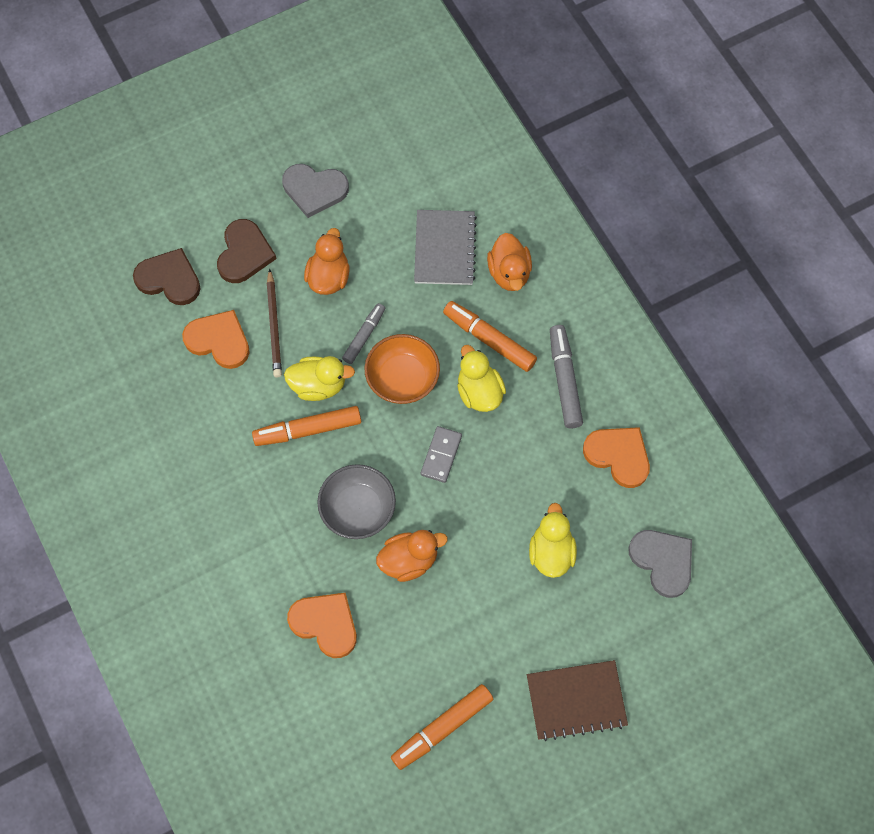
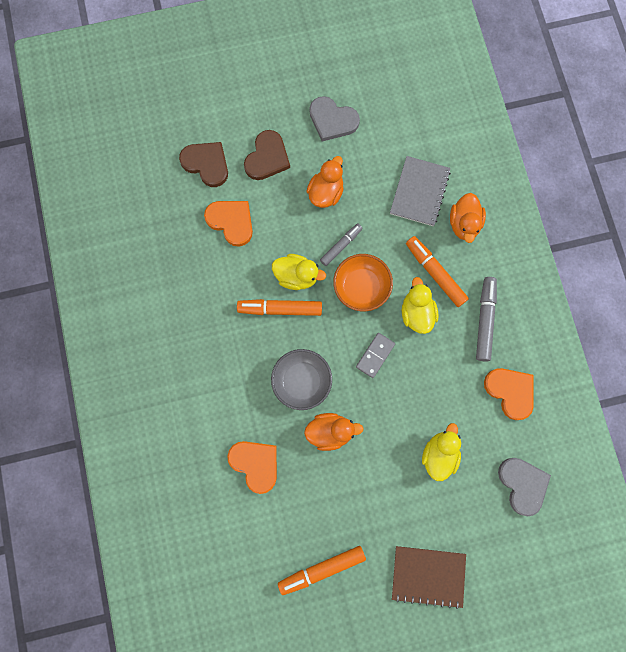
camera: 15 degrees right, 10 degrees up
brown pencil [267,269,282,378] -> none

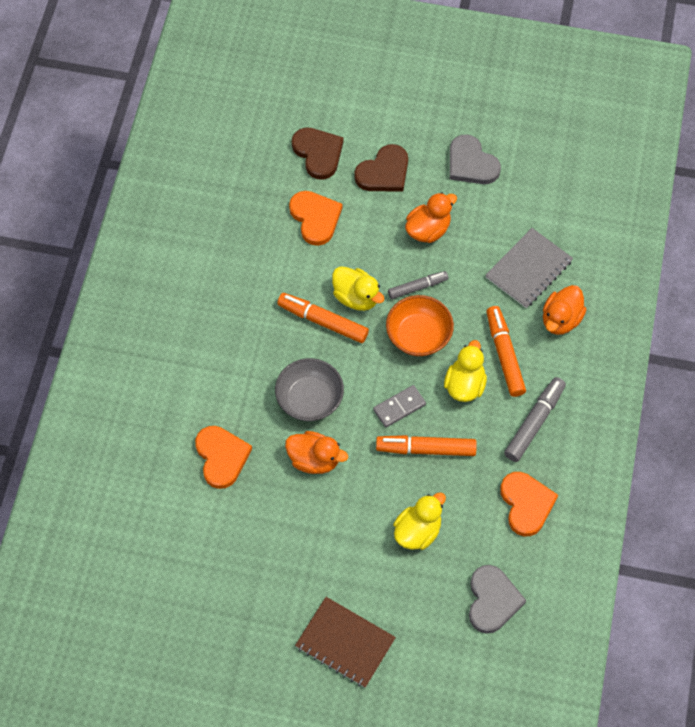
camera: 25 degrees right, 15 degrees down
orange marker [278,546,366,595] -> orange marker moved to [376,435,477,456]

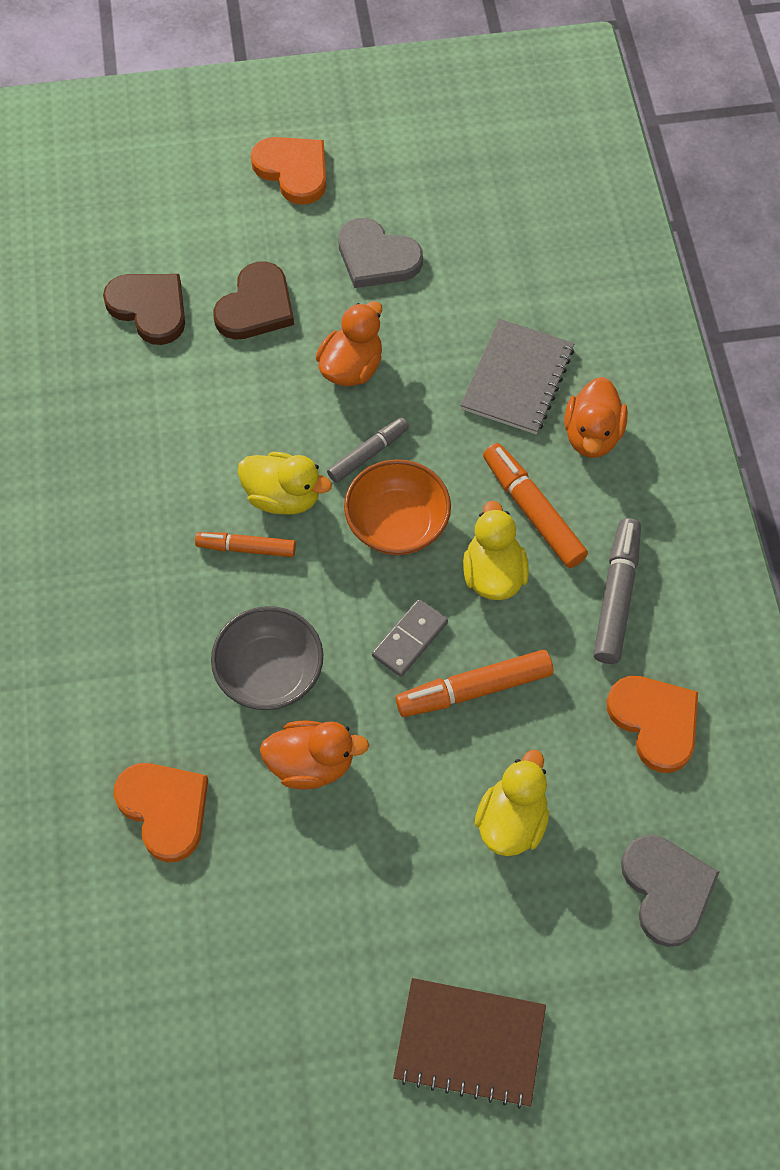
camera: 20 degrees left, 0 degrees up
orange marker [277,293,369,343] -> orange marker [195,532,296,557], size x0.65
orange heart [289,191,342,246] -> orange heart moved to [251,137,326,205]

